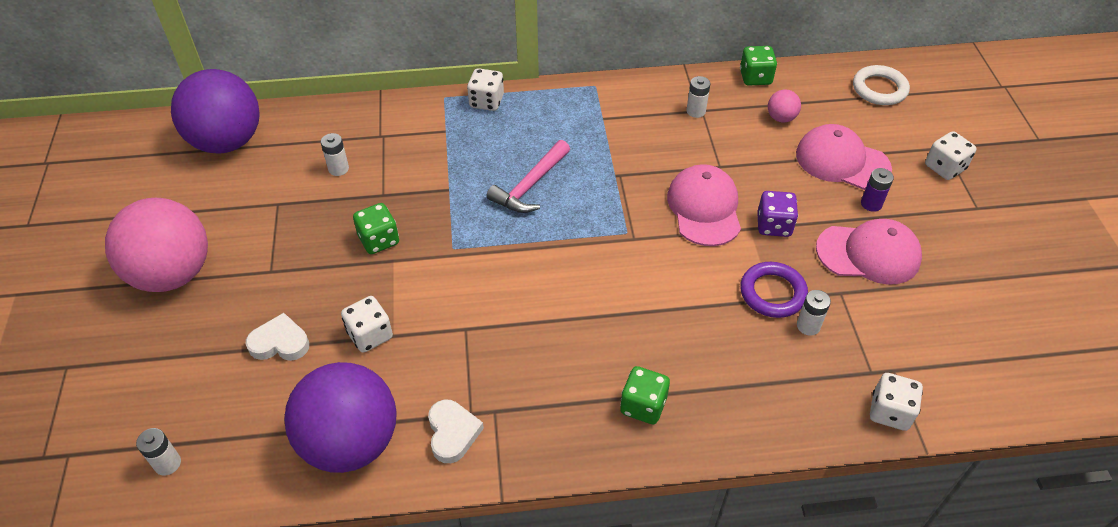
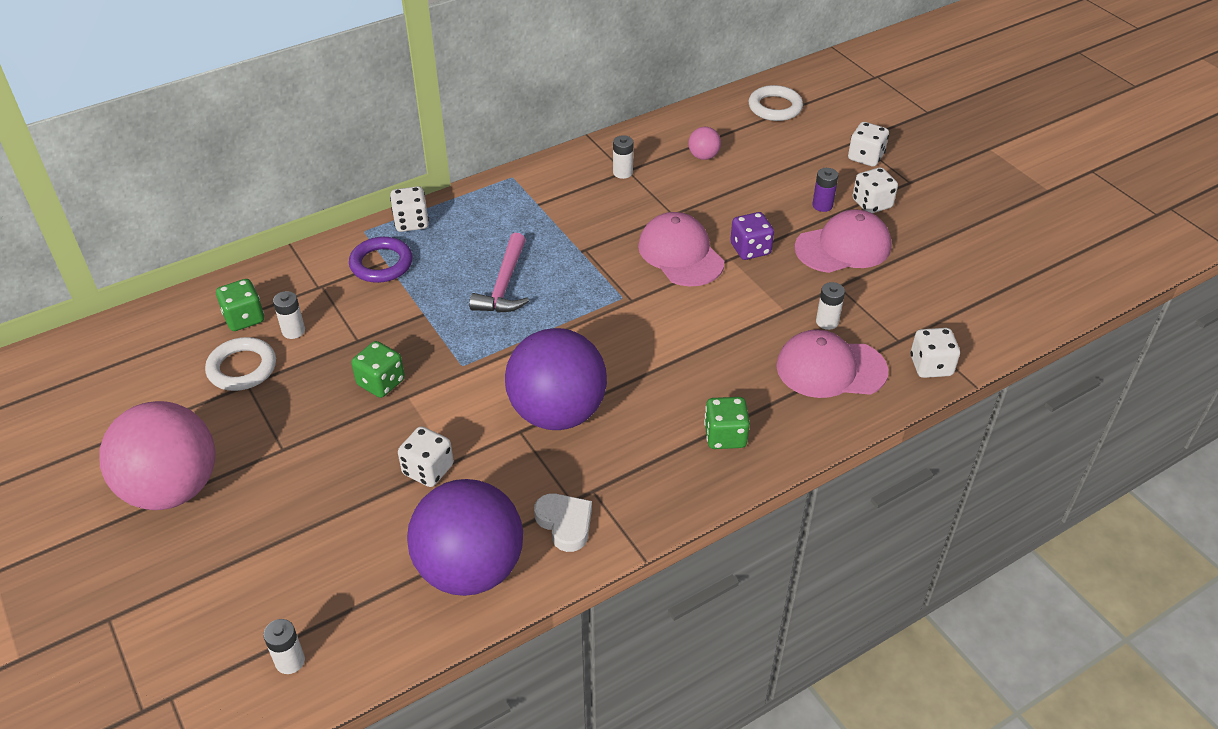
camera: 25 degrees left, 5 degrees down
purple ball [171,69,260,153] -> purple ball moved to [505,328,607,430]
white heart [246,313,309,361] -> none
green dice [740,46,777,86] -> green dice moved to [216,279,264,331]
purple ring [740,262,808,318] -> purple ring moved to [349,237,413,283]
pink cap [796,124,892,190] -> pink cap moved to [776,329,888,398]
none -> white ring [205,337,276,391]
none -> white dice [852,167,898,213]

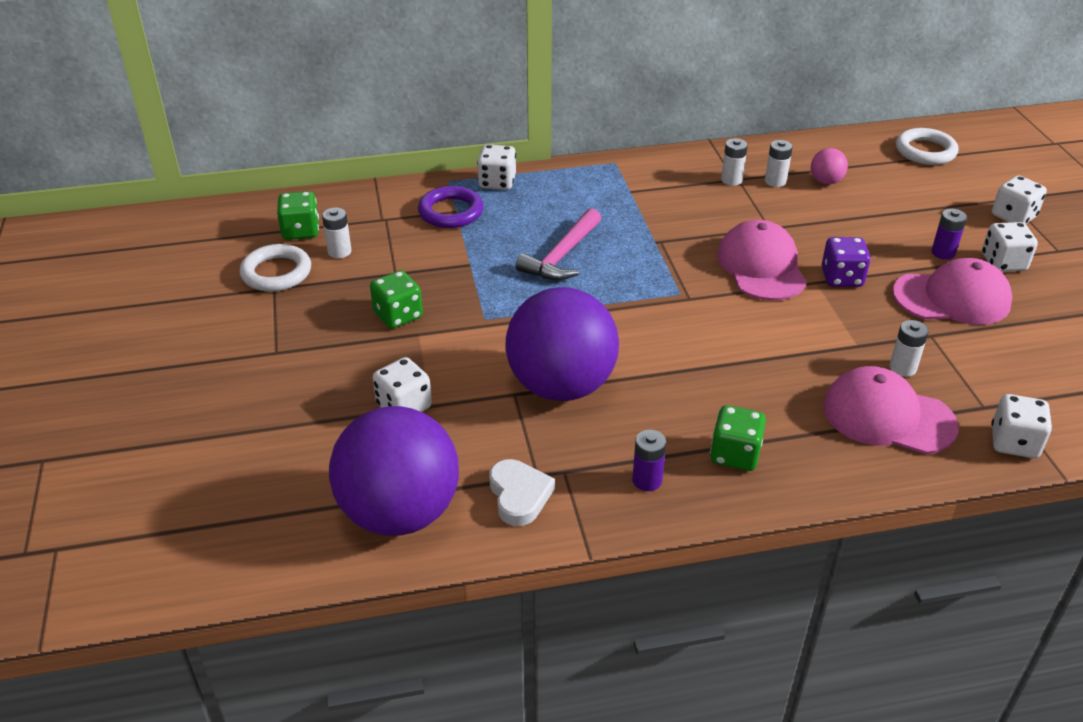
camera: 20 degrees right, 5 degrees down
pink ball [99,401,216,510] -> none
white battery [263,619,305,674] -> white battery moved to [765,140,793,187]
none -> purple battery [632,430,666,491]

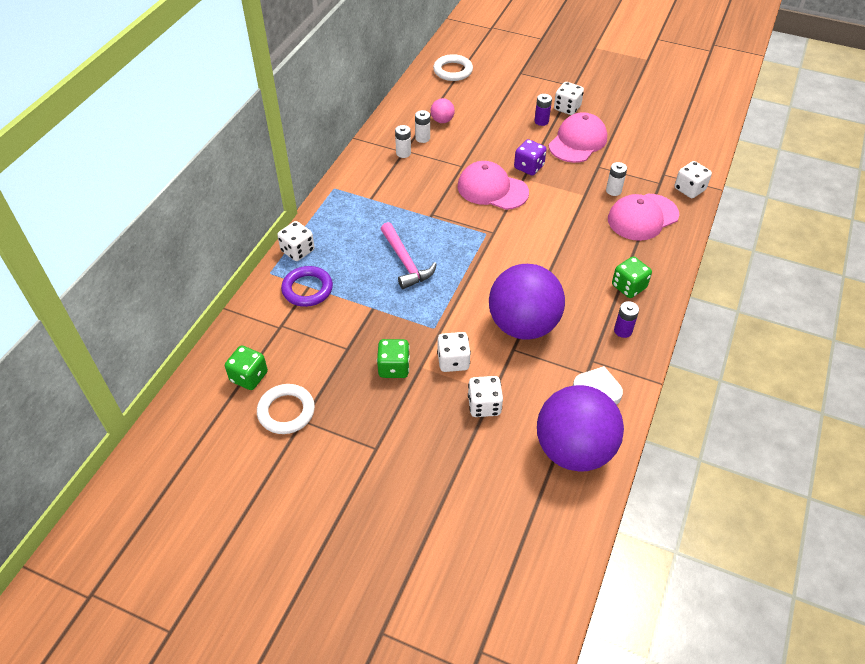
camera: 55 degrees left, 10 degrees up
white battery [322,207,351,258] -> none
white dice [992,175,1047,224] -> white dice moved to [437,332,471,372]

